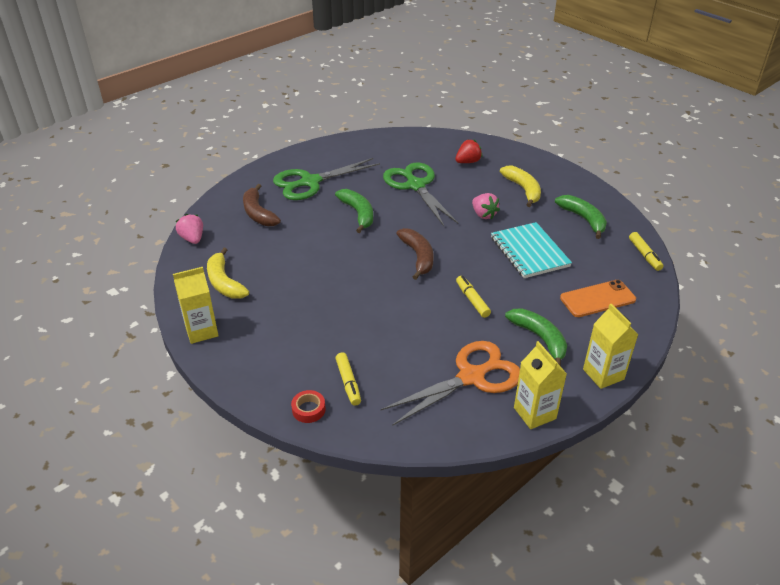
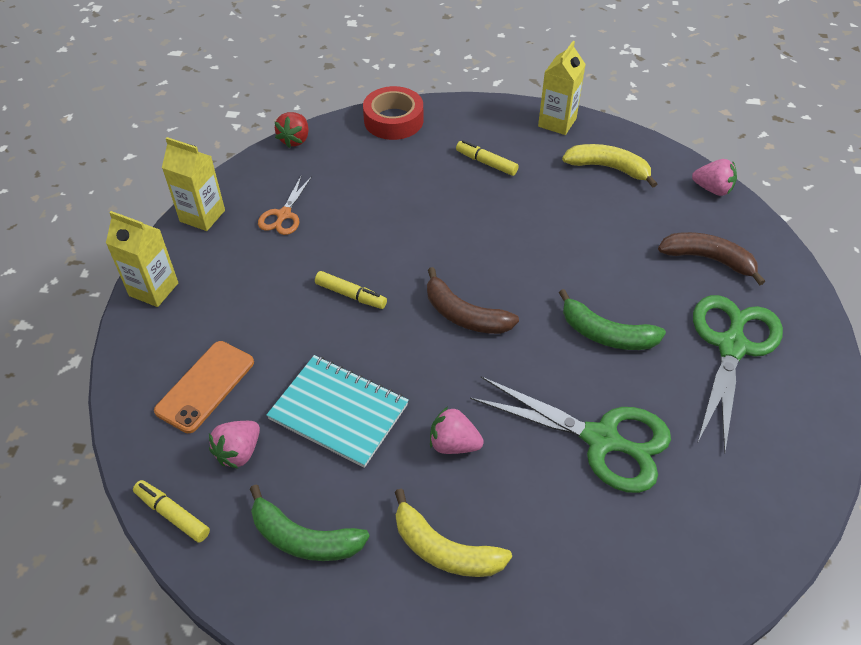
camera: 140 degrees right, 10 degrees up
red tape [291,390,325,423] -> red tape [363,86,423,140], size x1.86
yellow marker [335,352,361,406] -> yellow marker moved to [456,140,519,176]
orange scissors [381,341,520,426] -> orange scissors [258,175,312,235], size x0.53
red strawberry [455,140,482,163] -> red strawberry moved to [275,112,308,148]
green banana [505,308,567,366] -> none
none -> pink strawberry [209,421,260,469]

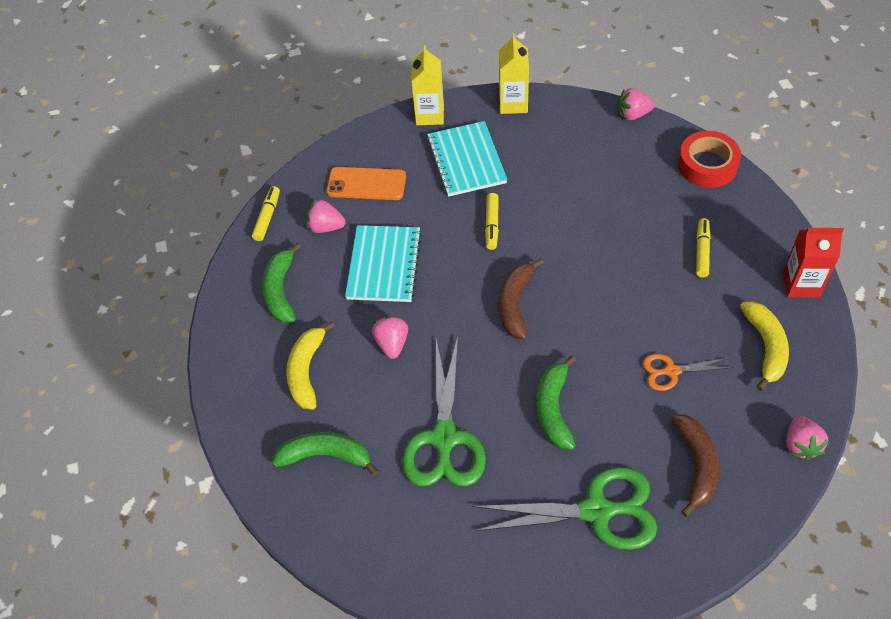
camera: 70 degrees right, 5 degrees up
orange scissors [258,175,312,235] -> orange scissors moved to [643,354,733,391]
red strawberry [275,112,308,148] -> pink strawberry [618,88,655,120]
yellow carton [538,41,586,135] -> red carton [783,228,844,298]
none -> green banana [272,432,378,476]
none -> turquoise notebook [427,121,507,197]

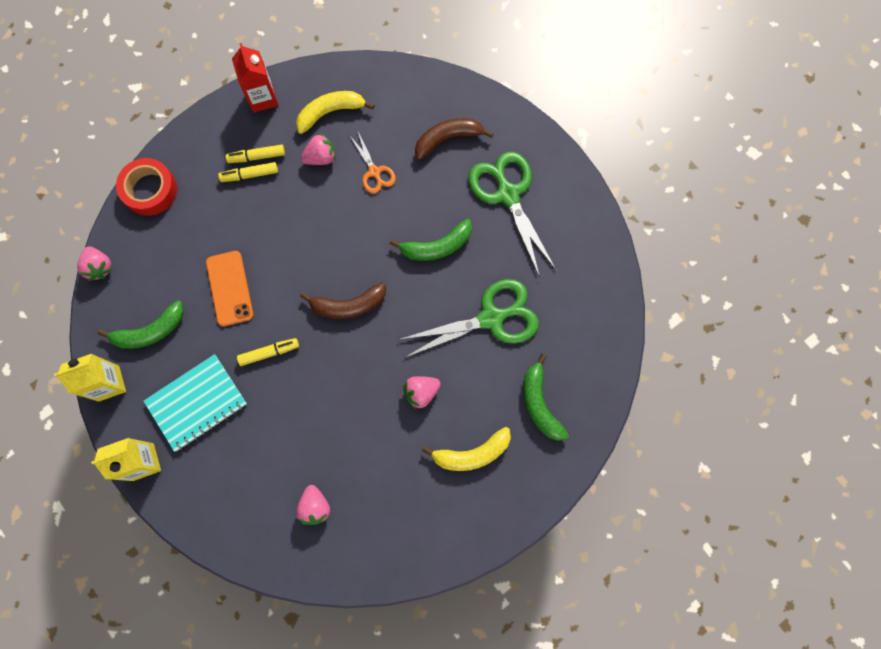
camera: 115 degrees left, 20 degrees up
yellow marker [252,186,280,241] -> yellow marker moved to [226,145,285,163]
green banana [262,243,301,323] -> green banana moved to [98,300,184,349]
orange phone [326,167,406,200] -> orange phone moved to [206,251,254,327]
turquoise notebook [345,225,422,302] -> none
pink strawberry [786,415,829,461] -> pink strawberry moved to [301,134,336,165]

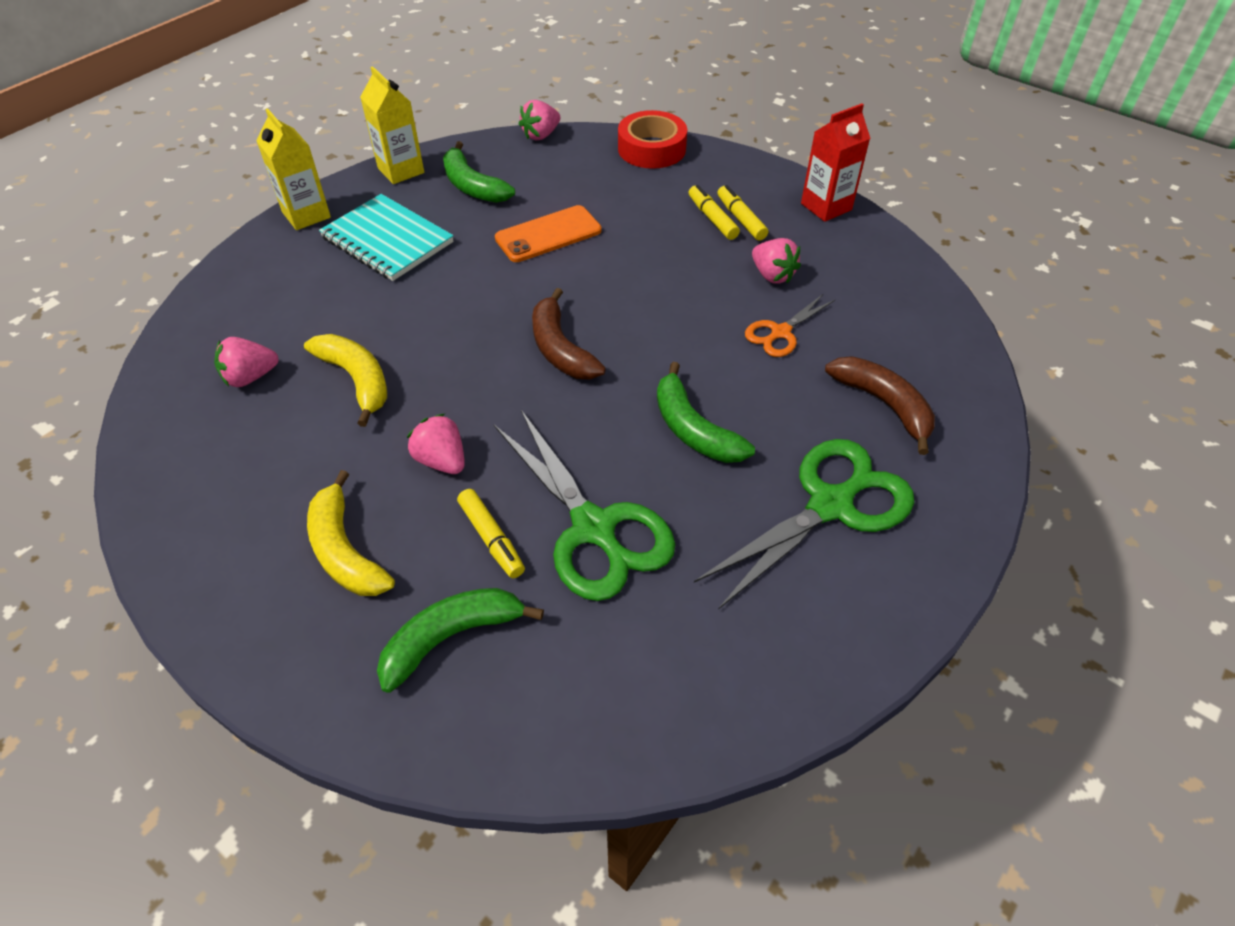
camera: 75 degrees right, 25 degrees down
yellow marker [237,338,299,366] -> yellow marker moved to [457,489,525,578]
yellow banana [296,91,374,134] -> yellow banana moved to [304,334,387,427]

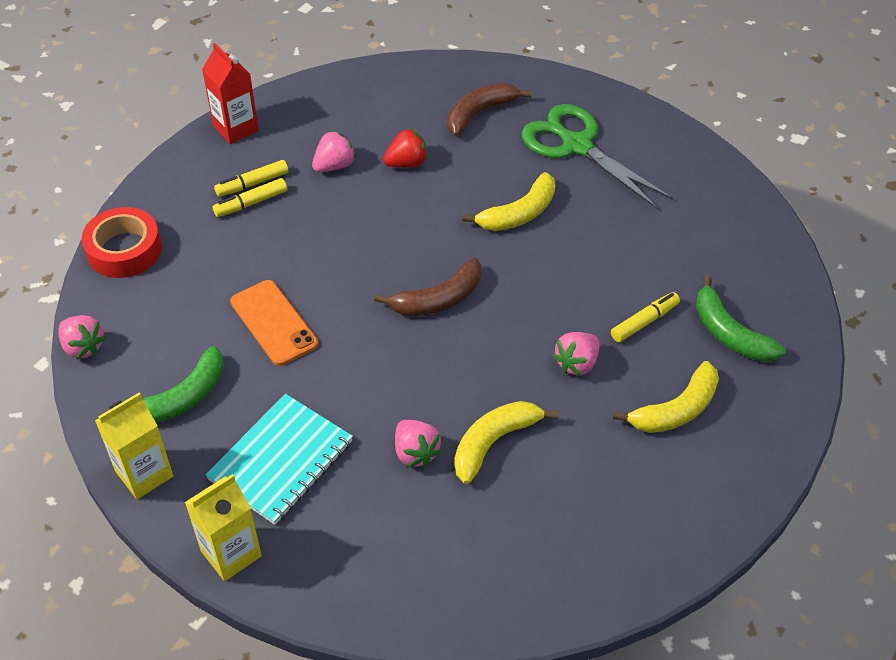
camera: 95 degrees left, 0 degrees up
pink strawberry [214,337,279,387] -> pink strawberry moved to [395,420,442,467]
green scissors [494,410,675,601] -> none
green banana [657,362,755,463] -> yellow banana [462,172,555,231]
orange scissors [745,294,835,357] -> red strawberry [383,128,428,167]

